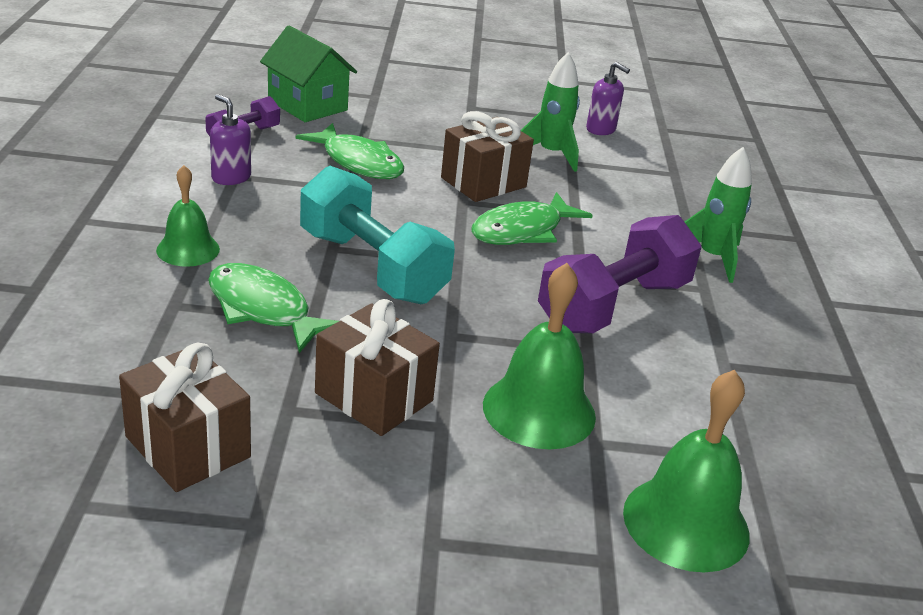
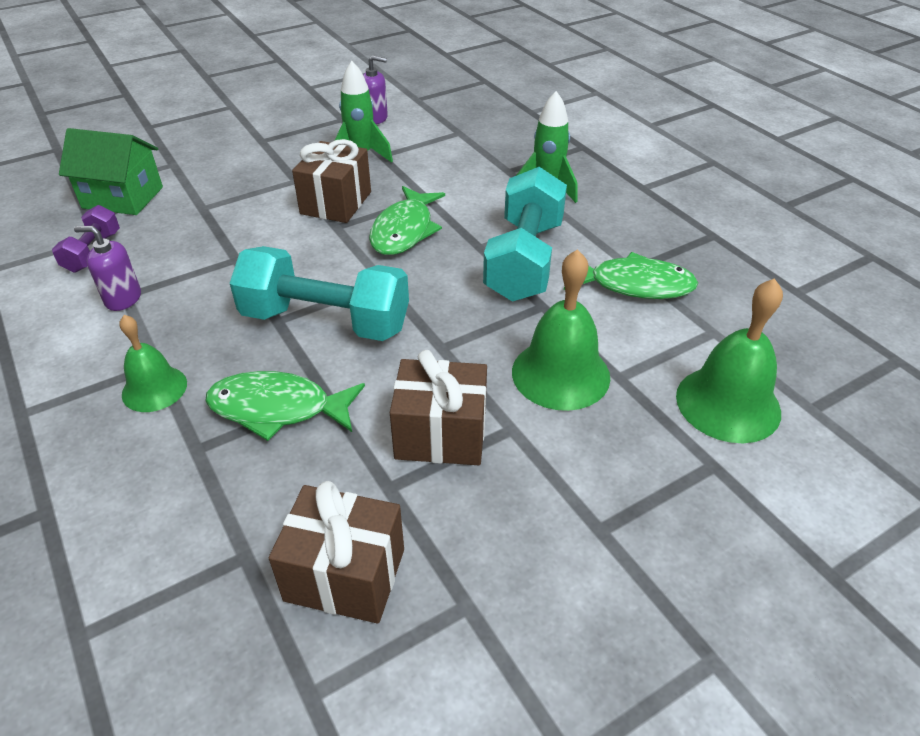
camera: 30 degrees left, 10 degrees up
green fish [296,123,404,179] -> green fish moved to [564,252,698,299]
purple dumbbell [538,215,701,333] -> turquoise dumbbell [483,167,567,302]

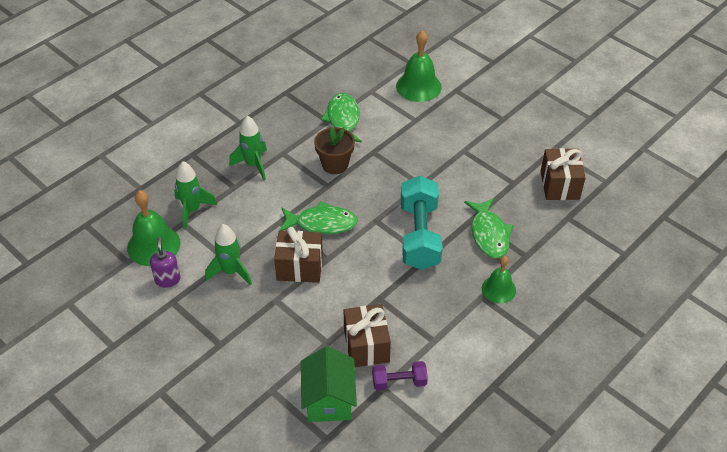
camera: 105 degrees left, 5 degrees up
purple soap dispenser [74,226,141,311] -> none
brown gift [390,350,487,465] -> brown gift moved to [344,304,391,367]
turquoise dumbbell [483,167,567,302] -> brown flower pot [314,127,355,174]
green bell [512,249,610,411] -> green bell moved to [127,190,181,266]
none -> green rocket [174,161,217,229]

